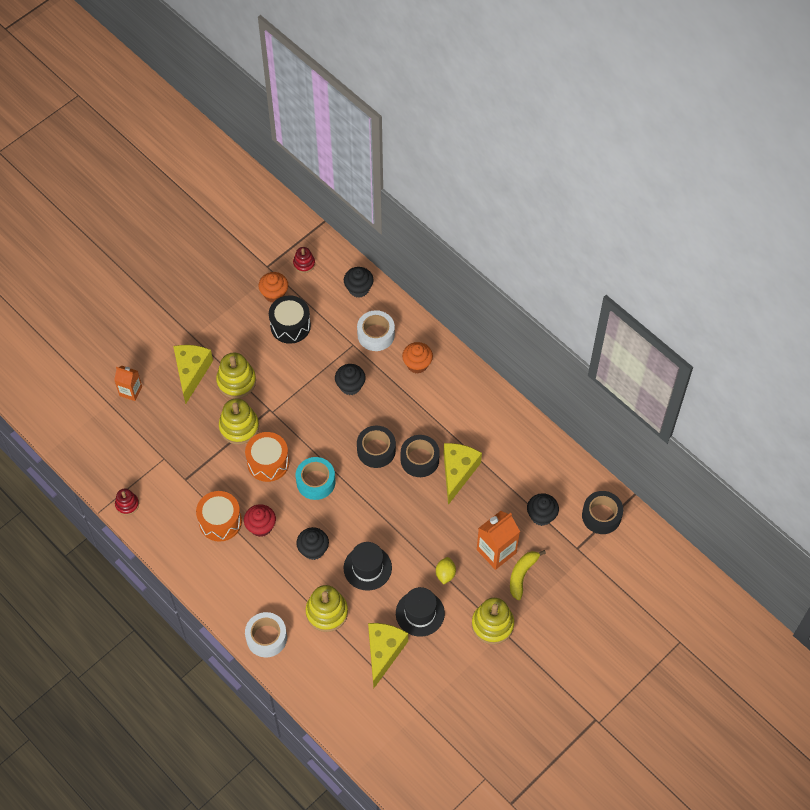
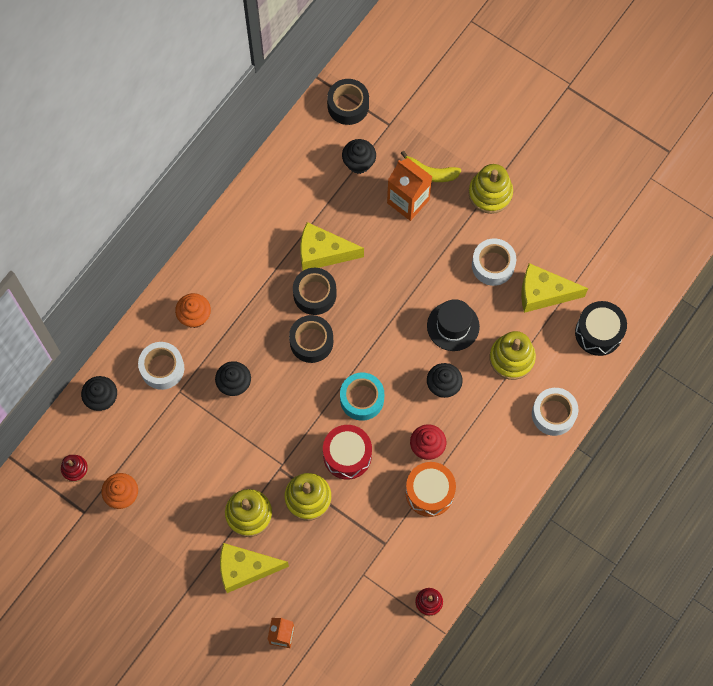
camera: 100 degrees left, 10 degrees up
orange drum [245,432,289,482] -> red drum [323,425,372,480]
black drum [269,295,311,344] -> black drum moved to [575,301,627,356]
black hat [396,587,445,637] -> white tape [472,238,516,286]
yellow lemon [436,557,456,584] -> none

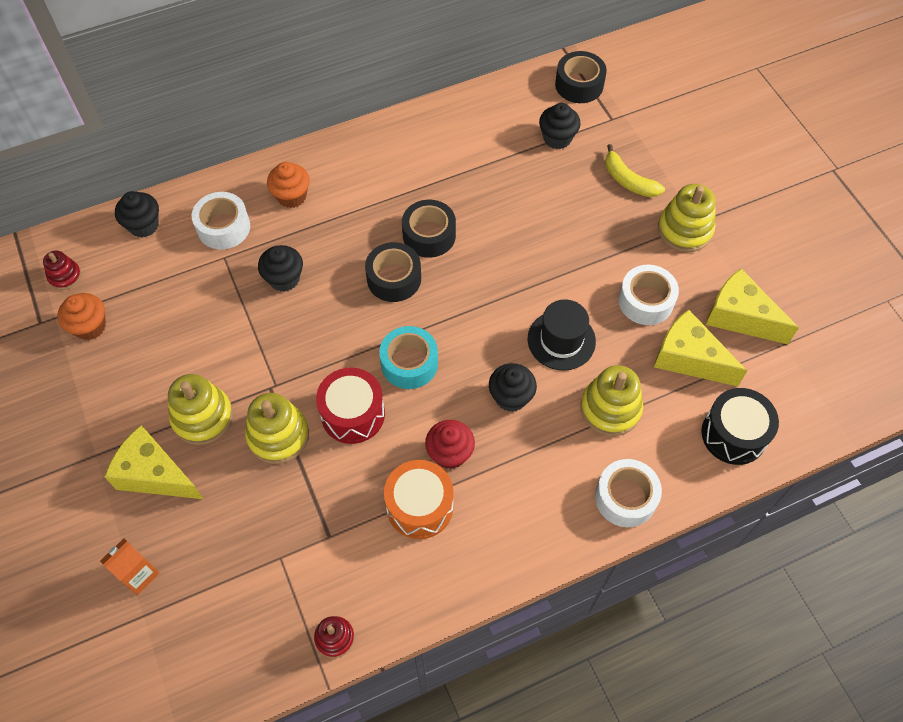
camera: 30 degrees right, 10 degrees down
yellow cheese [300,222,364,271] -> yellow cheese moved to [706,269,799,344]
orange carton [387,158,432,221] -> none

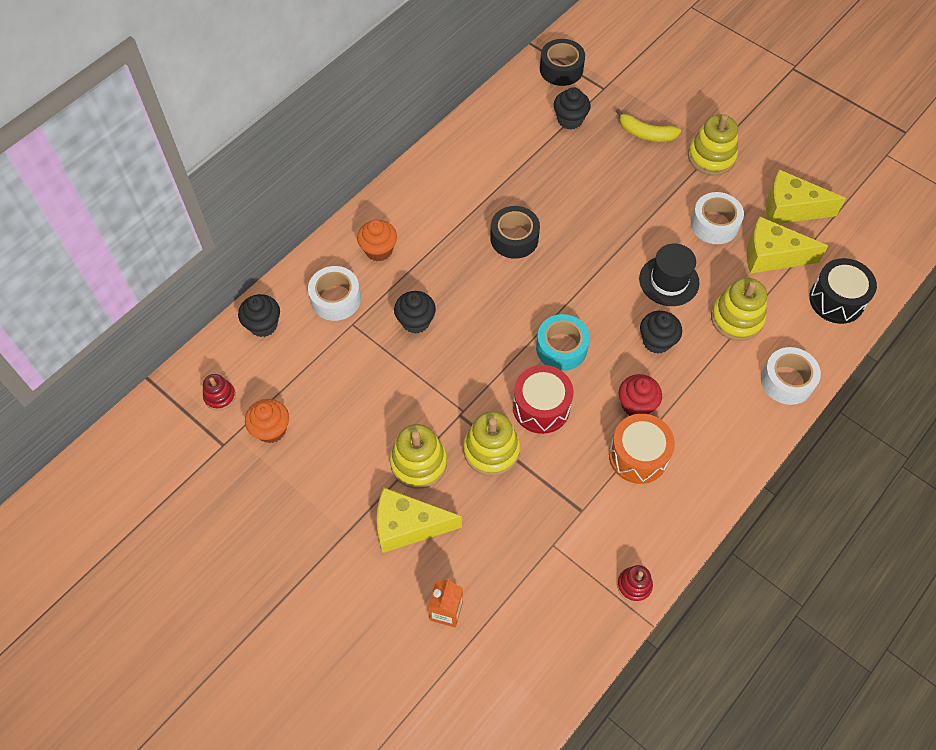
camera: 25 degrees left, 0 degrees up
black tape [365,242,421,302] -> none

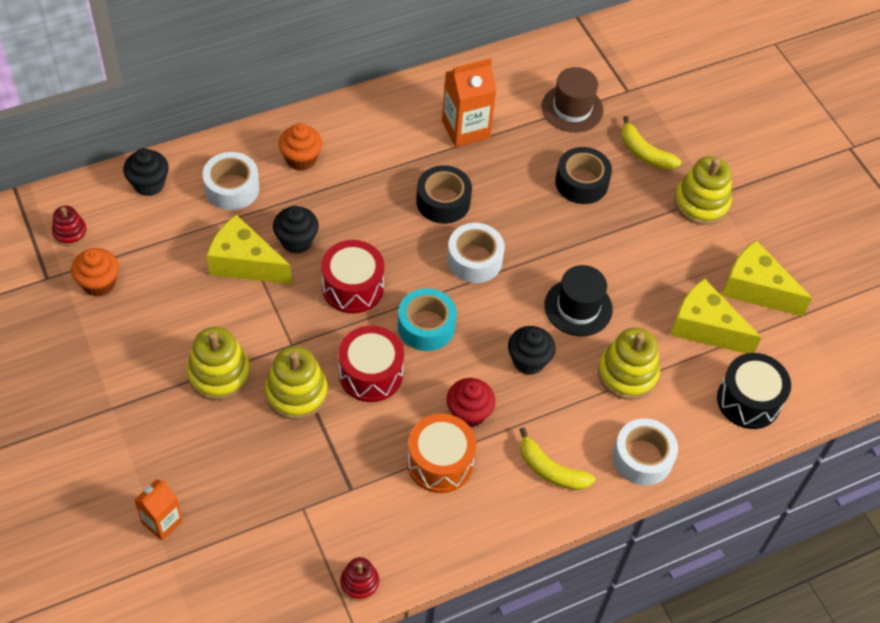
camera: 20 degrees right, 5 degrees down
yellow cheese [377,487,462,553] -> yellow cheese moved to [206,215,292,284]
black tape [540,39,585,86] -> black tape moved to [555,147,612,204]
black cupcake [554,87,591,130] -> brown hat [542,67,603,132]
white tape [691,192,744,244] -> white tape moved to [447,223,505,283]
none -> red drum [321,240,384,314]
none -> orange carton [442,58,497,147]
none -> yellow banana [520,427,596,490]

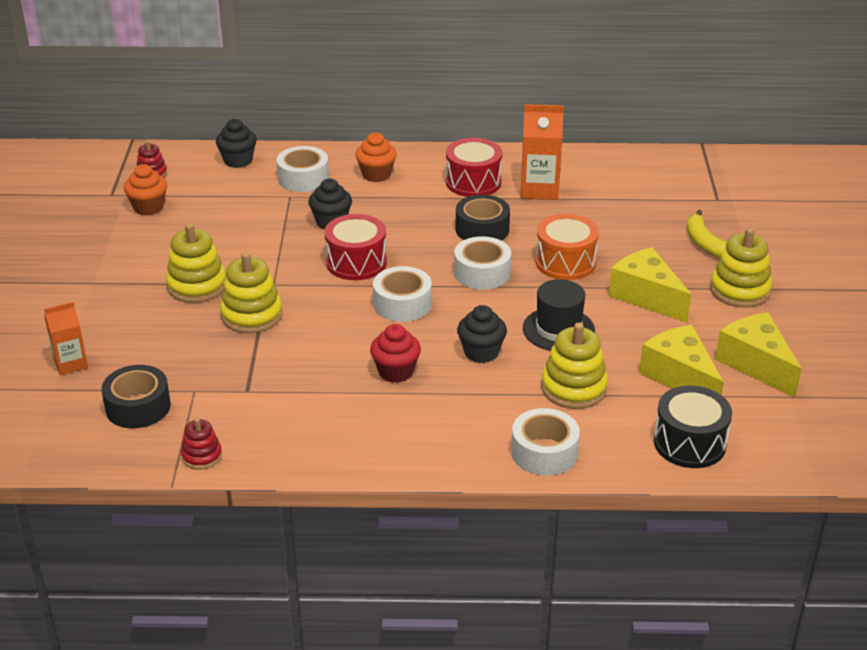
camera: 30 degrees right, 20 degrees down
yellow cheese [206,215,292,284] -> yellow cheese moved to [609,247,691,323]
red drum [339,326,404,402] -> red drum moved to [446,138,502,197]
turquoise tape [398,288,457,351] -> white tape [373,266,432,322]
orange drum [407,414,476,493] -> orange drum moved to [535,214,599,280]
yellow banana [520,427,596,490] -> none
brown hat [542,67,603,132] -> none
black tape [555,147,612,204] -> black tape moved to [102,365,171,428]

